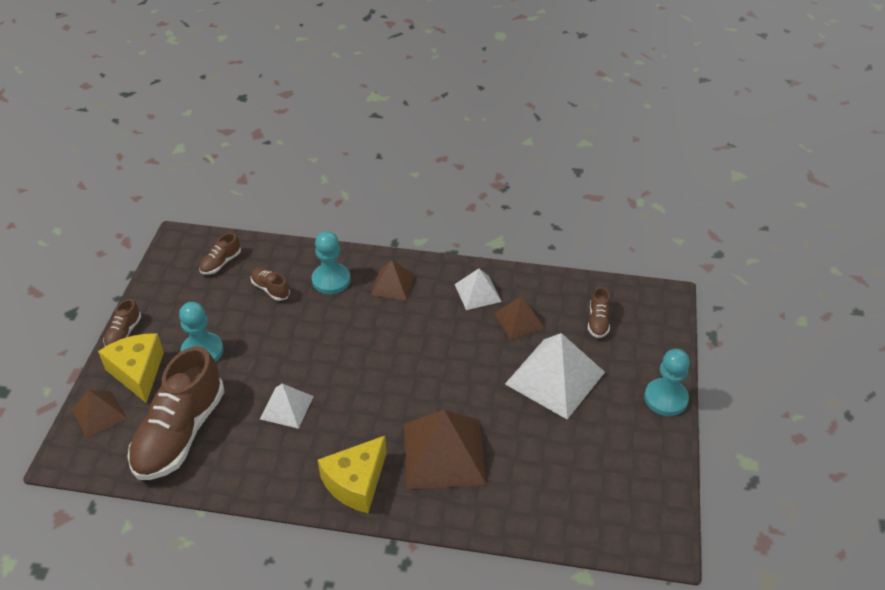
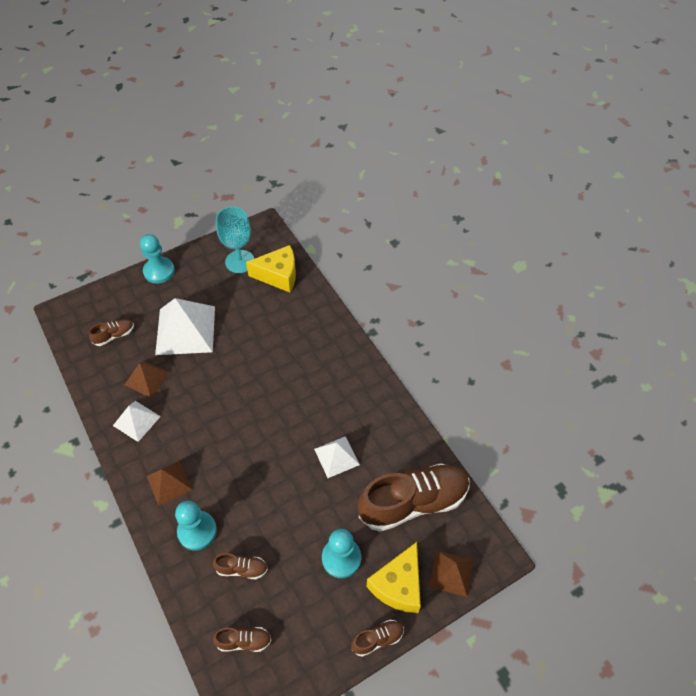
camera: 130 degrees left, 10 degrees up
brown shoe [250,268,290,301] -> brown shoe turned 90 degrees counterclockwise [213,553,268,579]
yellow cheese [318,436,386,513] -> yellow cheese moved to [246,245,296,292]
brown pyramid [404,410,486,489] -> none
none -> turquoise goblet [216,207,254,273]

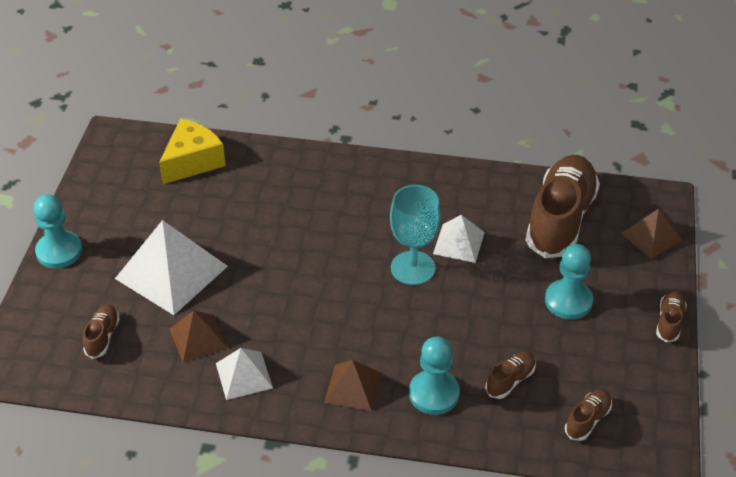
camera: 50 degrees left, 10 degrees down
turquoise goblet [216,207,254,273] -> turquoise goblet moved to [390,185,441,285]
yellow cheese [367,542,421,613] -> none

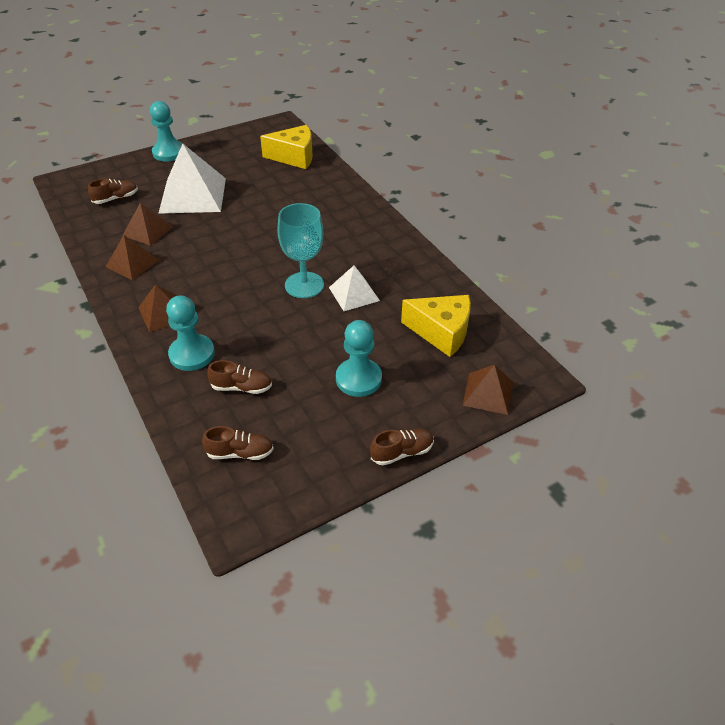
camera: 50 degrees right, 0 degrees up
white pyramid [216,348,273,400] -> brown pyramid [106,235,159,280]
brown shoe [526,155,600,258] -> yellow cheese [401,295,471,357]

